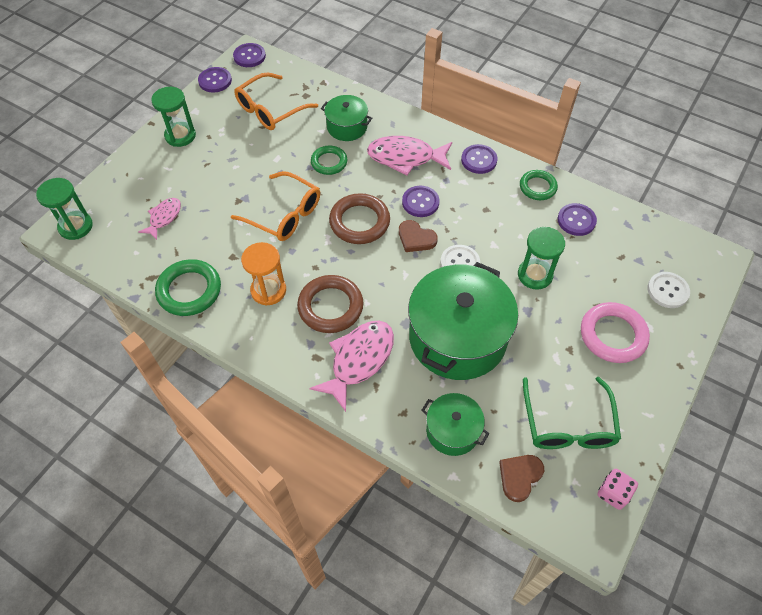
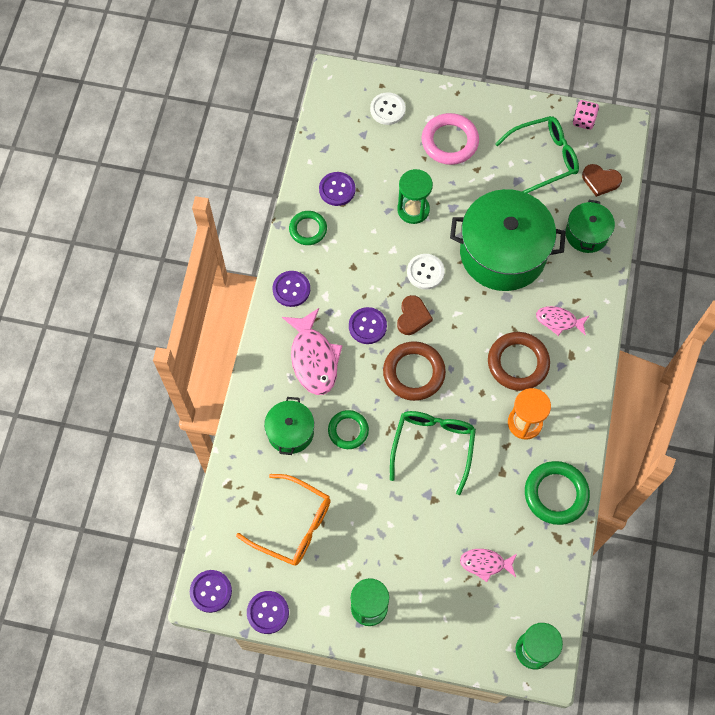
camera: 110 degrees left, 10 degrees up
orange glasses [231,171,320,241] -> green glasses [390,411,476,495]
pink fish [310,321,394,412] -> pink fish [536,306,589,336], size x0.58

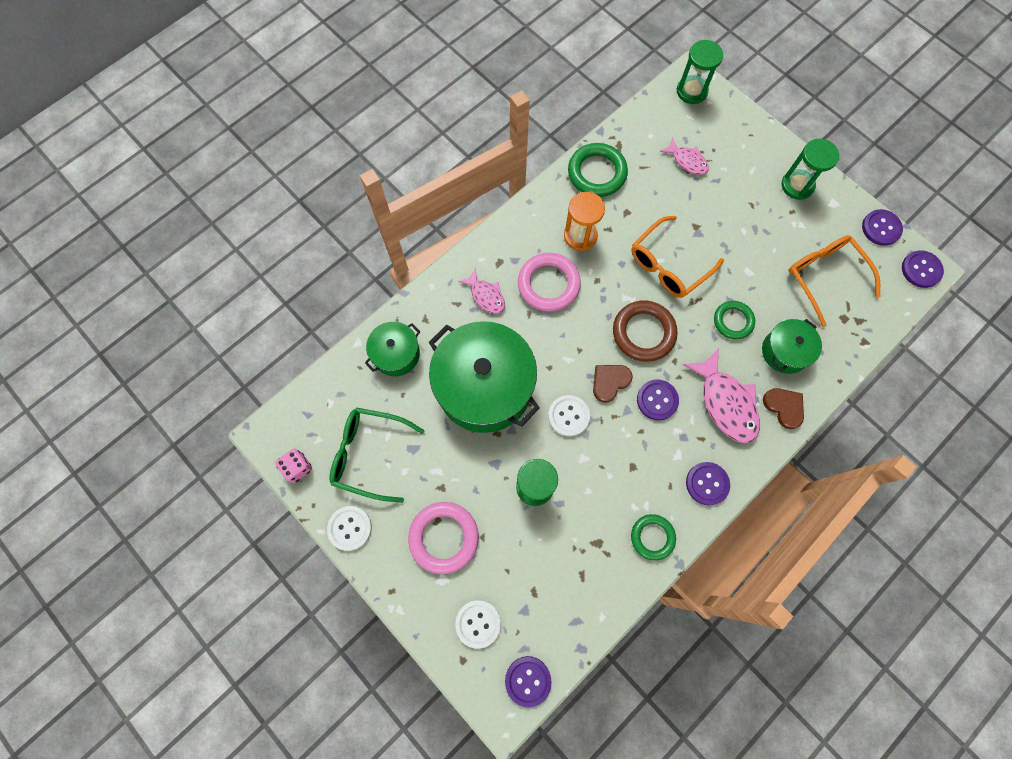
camera: 145 degrees left, 5 degrees up
pink fish [282,308,342,395] -> pink fish turned 135 degrees clockwise [683,348,760,443]
purple button [319,172,355,206] -> purple button moved to [505,656,552,708]
green glasses [390,411,476,495] -> orange glasses [631,216,724,298]
brown ring [488,332,550,391] -> pink ring [518,253,581,312]
brown heart [582,164,622,197] -> brown heart moved to [763,388,804,429]
none -> white button [327,506,372,551]

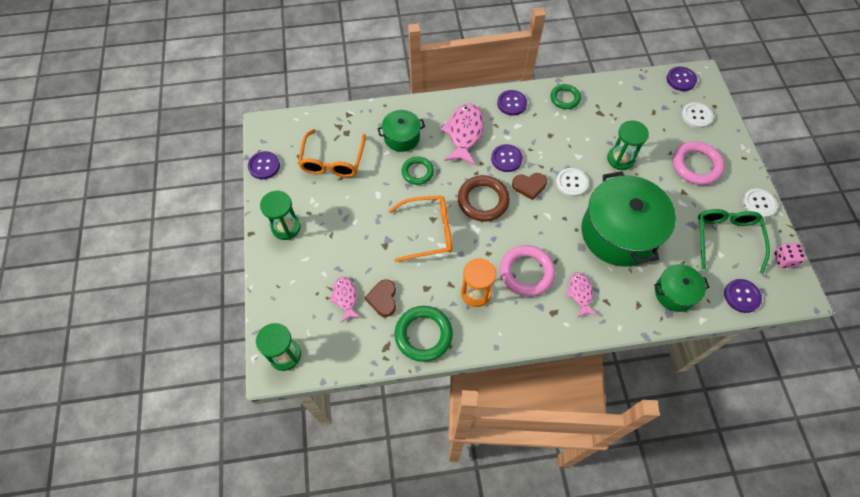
camera: 145 degrees left, 10 degrees down
green glasses [329,408,424,503] -> green glasses turned 135 degrees counterclockwise [698,209,770,274]
brown heart [763,388,804,429] -> brown heart moved to [364,279,396,317]
purple button [902,250,944,288] -> purple button moved to [724,279,762,313]

